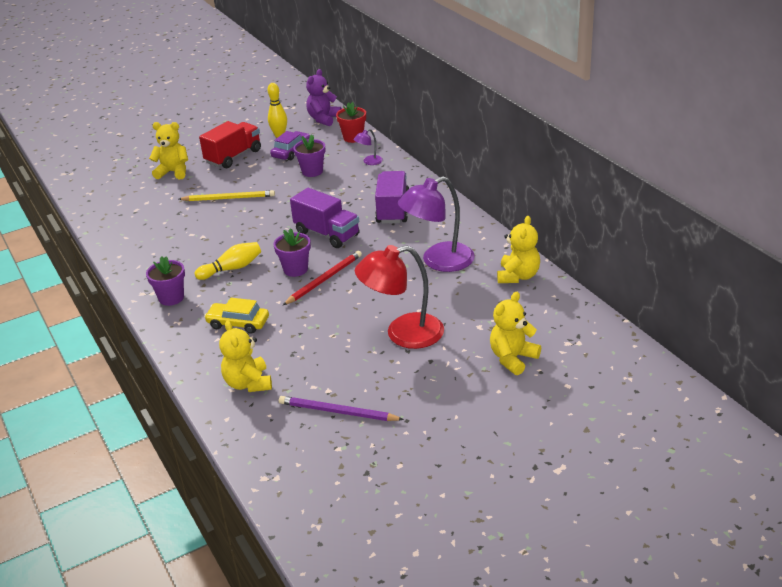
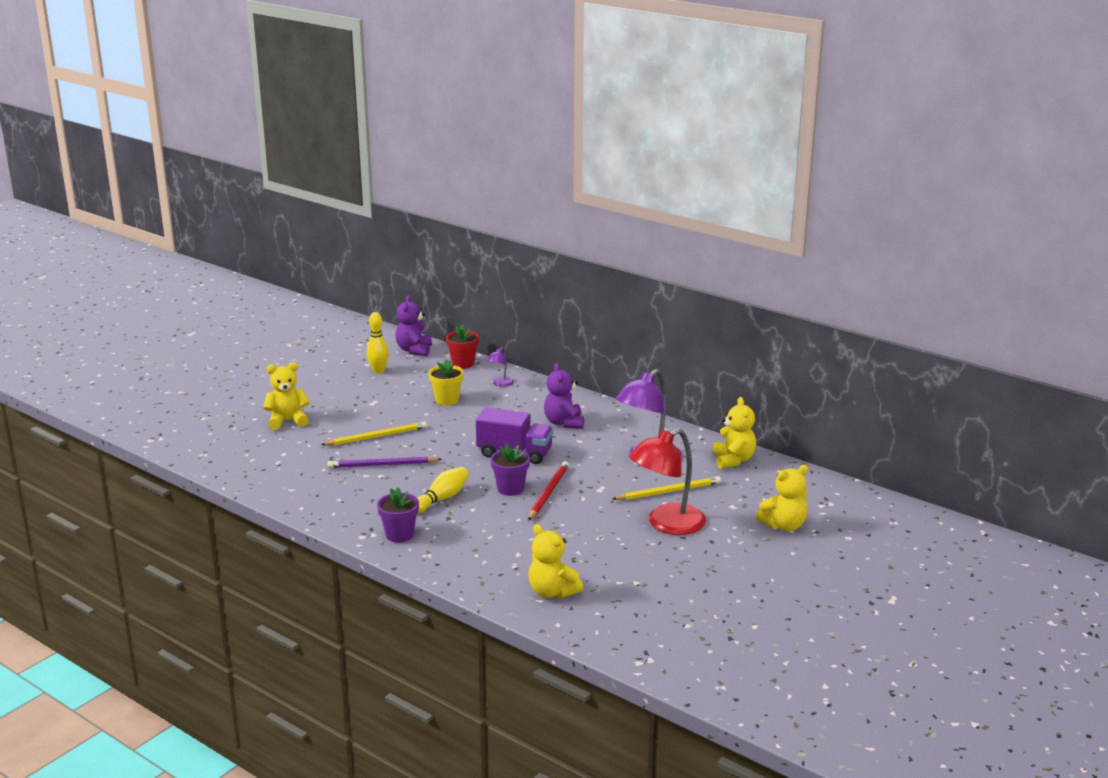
camera: 25 degrees left, 10 degrees down
red truck [199,121,261,168] -> none
yellow car [204,298,269,334] -> none
purple car [270,131,310,160] -> none
purple pencil [279,396,404,421] -> purple pencil moved to [328,456,442,468]
purple flower pot [294,134,325,177] -> yellow flower pot [429,359,464,406]
purple truck [375,171,409,224] -> purple teddy bear [544,363,584,429]
yellow teddy bear [490,292,541,375] -> yellow teddy bear turned 135 degrees counterclockwise [756,465,808,531]
none -> yellow pencil [612,476,721,500]

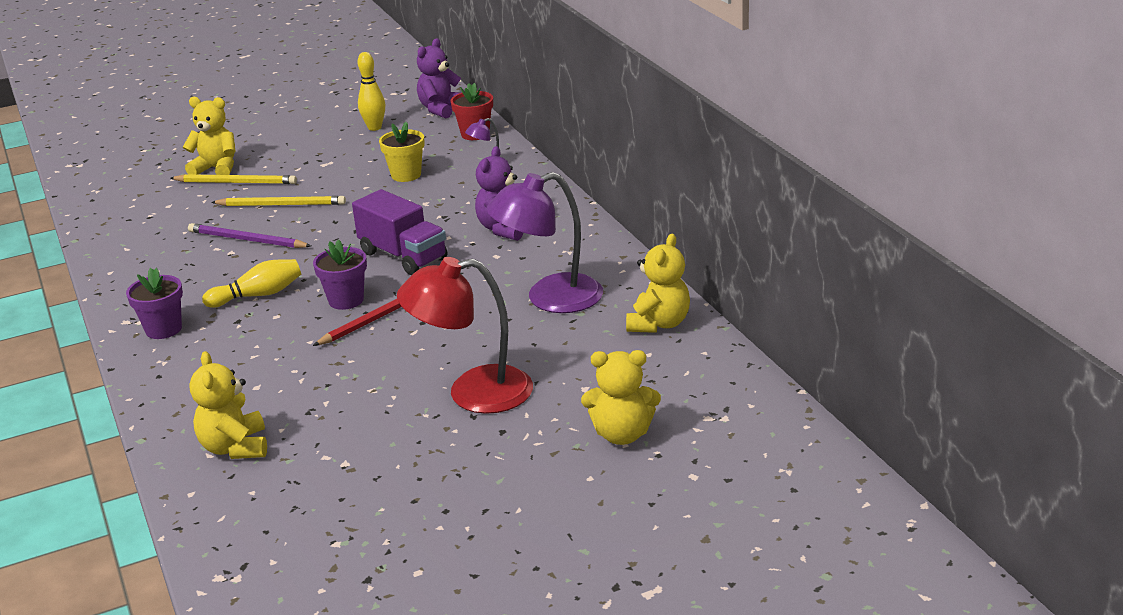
camera: 30 degrees right, 5 degrees up
yellow pencil [612,476,721,500] -> yellow pencil moved to [170,174,297,184]

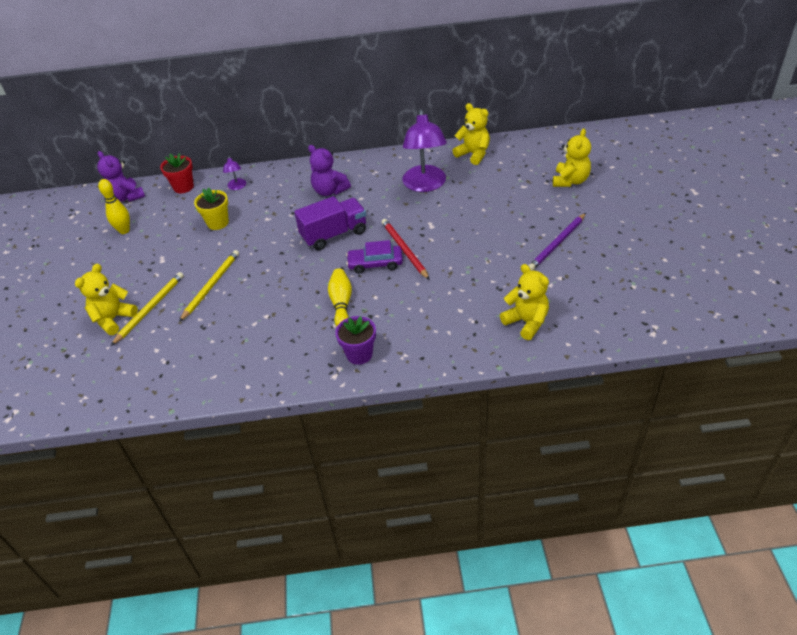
camera: 70 degrees left, 15 degrees up
purple pencil [188,223,311,248] -> purple pencil moved to [528,213,586,271]
yellow teddy bear [189,351,267,459] -> yellow teddy bear turned 135 degrees counterclockwise [500,264,549,340]
purple flower pot [313,239,367,310] -> purple car [346,240,403,274]
red lamp [397,257,533,414] -> none

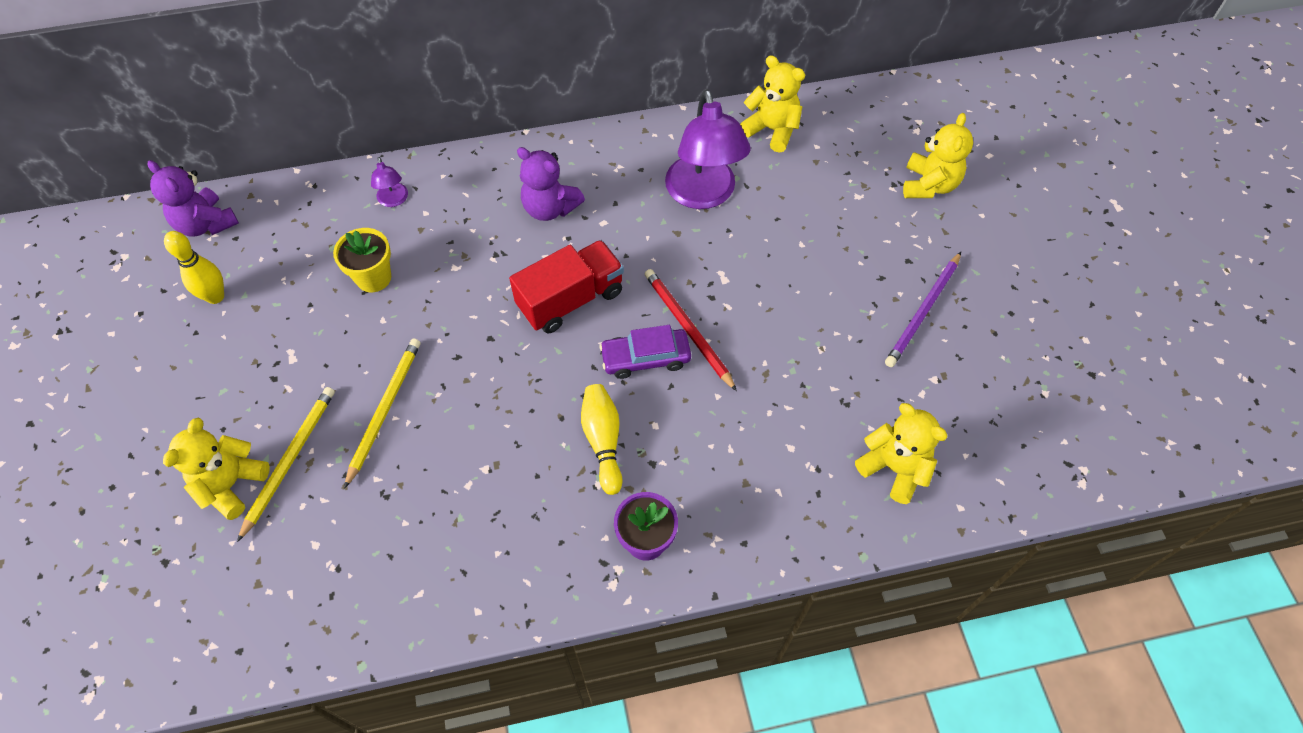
camera: 10 degrees left, 15 degrees up
red flower pot [160,153,194,193] -> none
purple truck [294,196,366,250] -> red truck [509,240,624,333]

